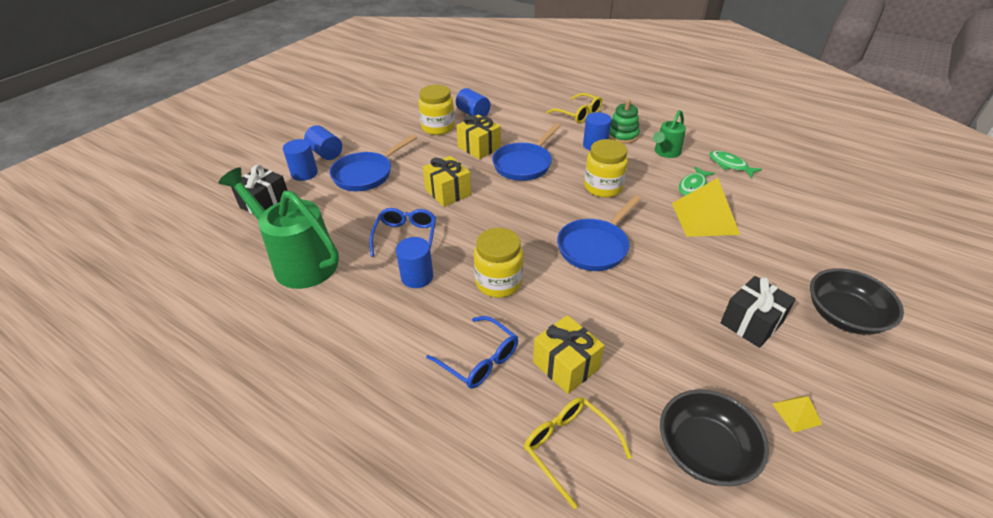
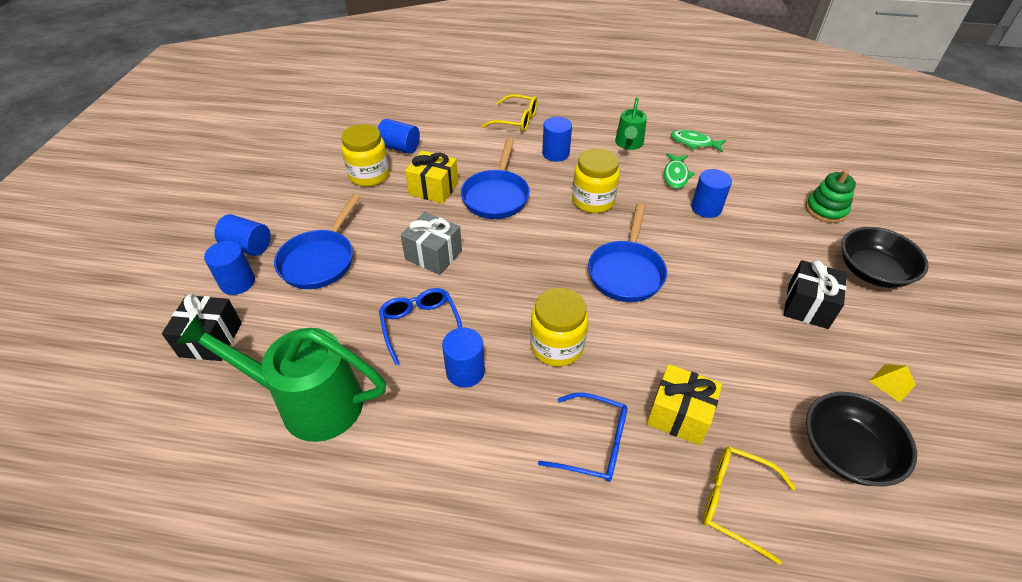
camera: 25 degrees left, 5 degrees up
yellow gift [423,156,471,207] -> grey gift [401,212,462,275]
green stacking toy [609,99,640,144] -> green stacking toy moved to [806,169,856,223]
yellow pyramid [672,178,740,237] -> blue cylinder [691,169,732,218]

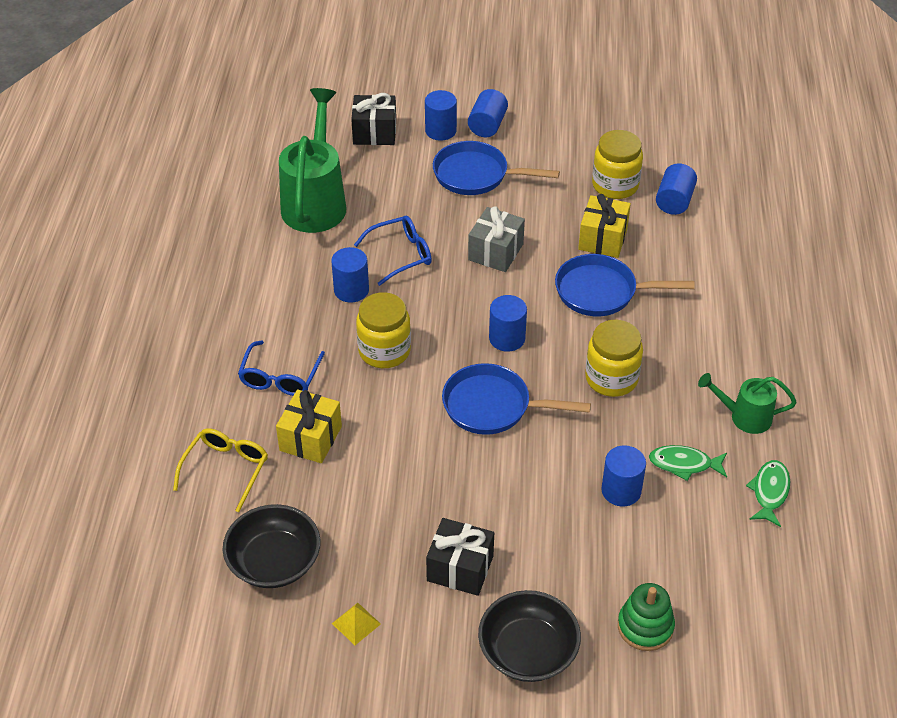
camera: 85 degrees right, 0 degrees up
yellow glasses [482,94,537,132] -> none
blue cylinder [542,117,572,162] -> blue cylinder moved to [489,295,527,352]

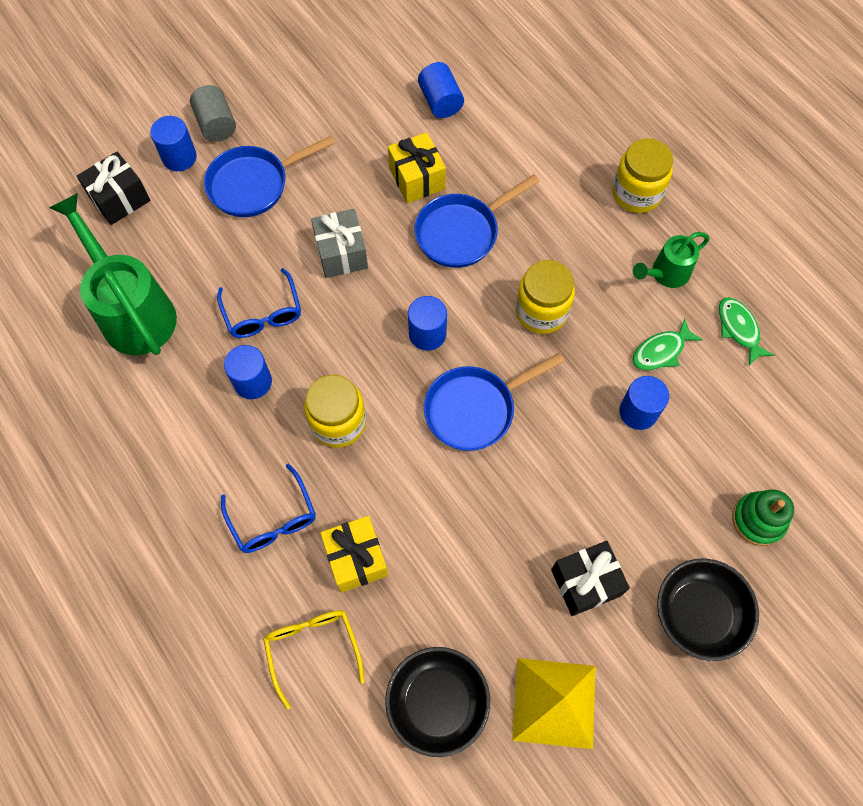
camera: 40 degrees left, 20 degrees up
yellow pyramid [332,603,381,645] -> yellow pyramid [512,658,596,749], size x2.21
blue glasses [354,216,432,286] -> blue glasses turned 135 degrees clockwise [217,268,301,338]
blue cylinder [468,89,508,137] -> grey cylinder [190,85,236,141]
yellow jar [592,130,643,199] -> yellow jar moved to [612,138,673,213]

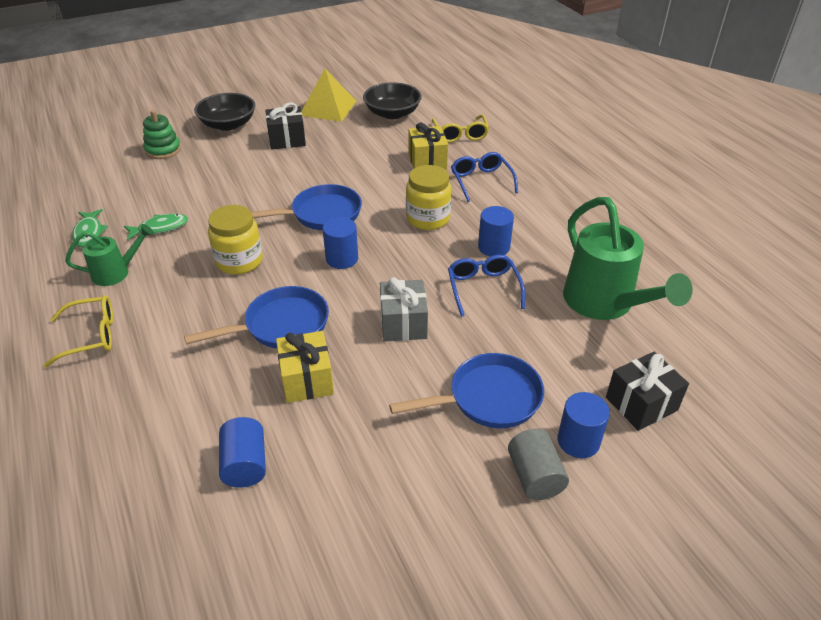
camera: 170 degrees left, 25 degrees down
yellow jar [612,138,673,213] -> yellow glasses [44,295,113,367]
blue cylinder [619,376,669,430] -> none

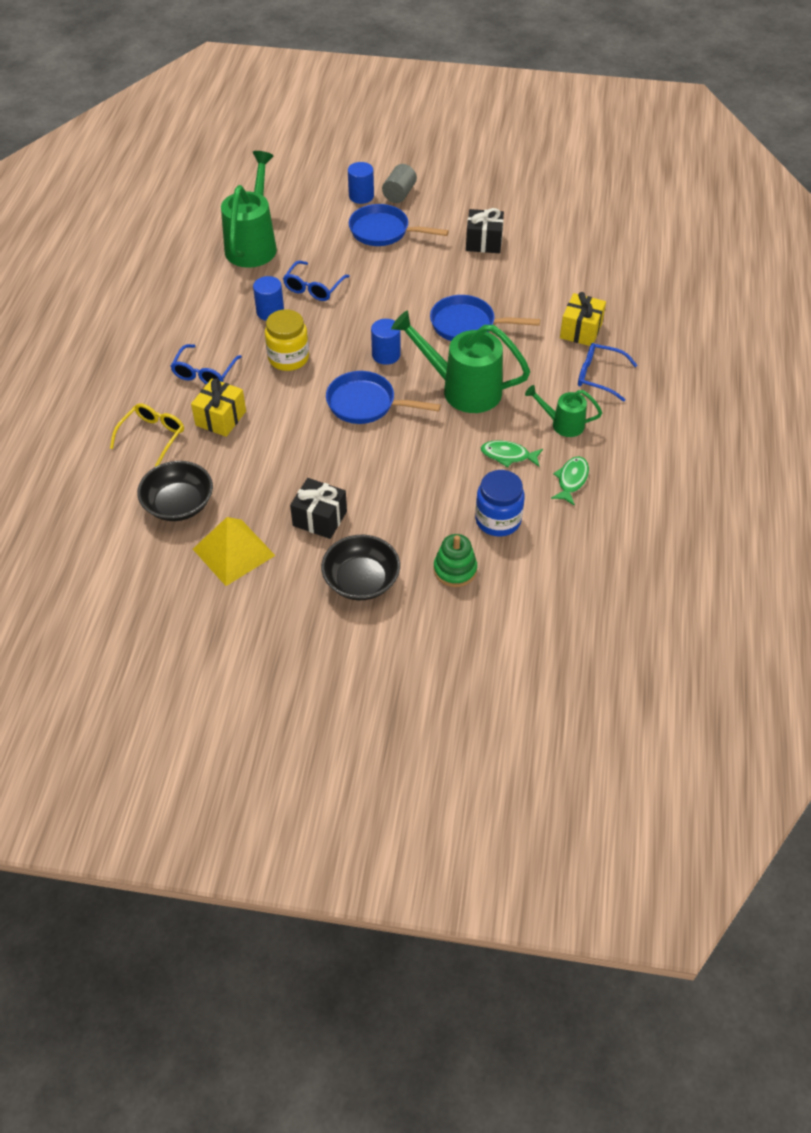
camera: 145 degrees left, 10 degrees up
yellow glasses [44,295,113,367] -> blue glasses [578,343,637,402]
yellow jar [208,205,263,275] -> green watering can [391,311,530,413]
blue cylinder [219,417,266,488] -> none
yellow gift [276,331,334,403] -> yellow gift moved to [560,292,606,346]
grey gift [380,277,428,342] -> none
black gift [606,352,689,431] -> black gift moved to [466,208,504,253]
none -> blue jar [475,470,525,537]

